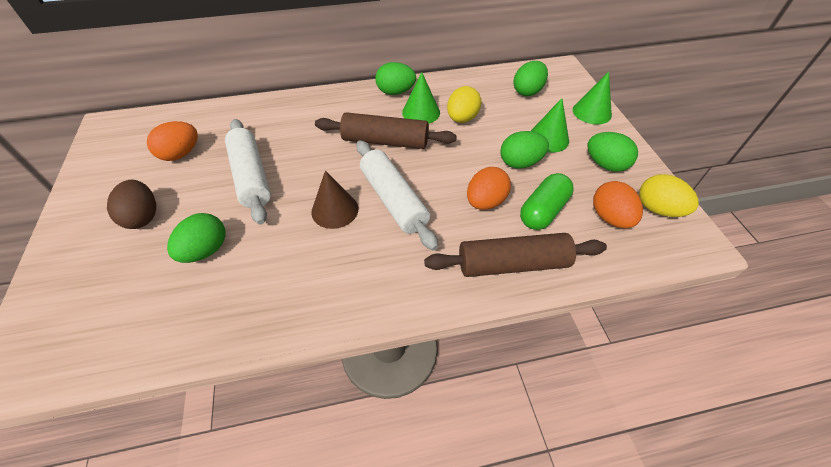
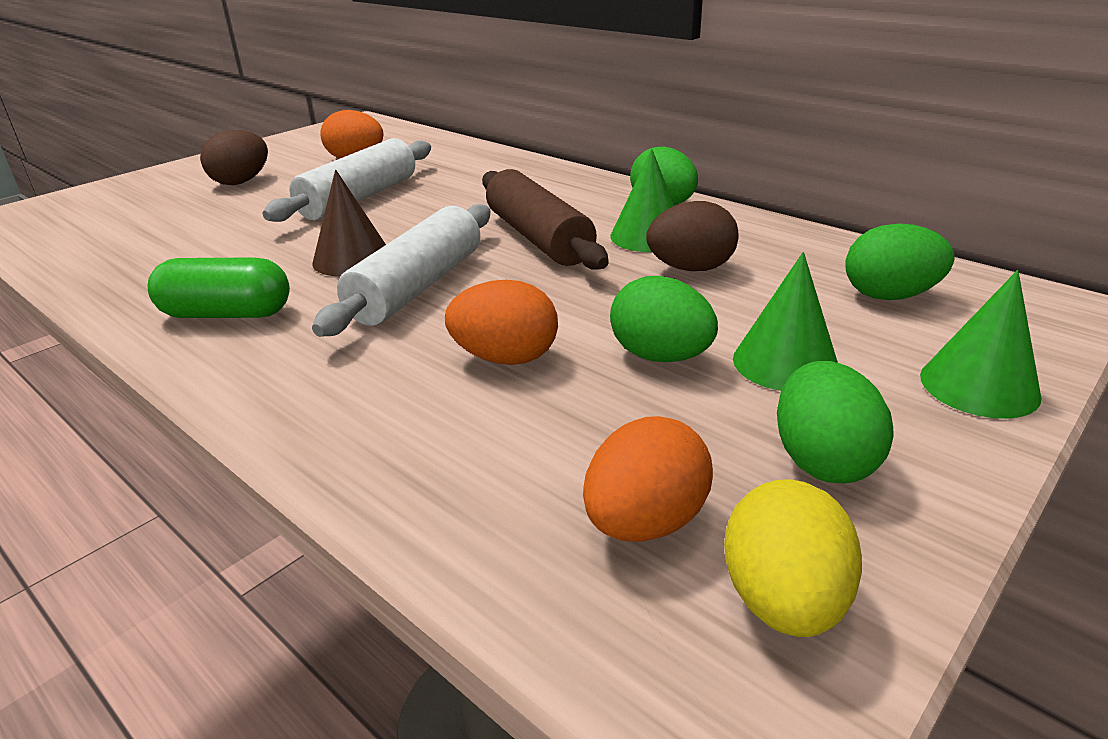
camera: 55 degrees right, 20 degrees down
green egg [167,213,225,263] -> none
brown rolling pin [424,233,607,277] -> none
yellow egg [447,86,482,123] -> brown egg [646,201,739,271]
green capsule [520,173,574,230] -> green capsule moved to [147,257,290,318]

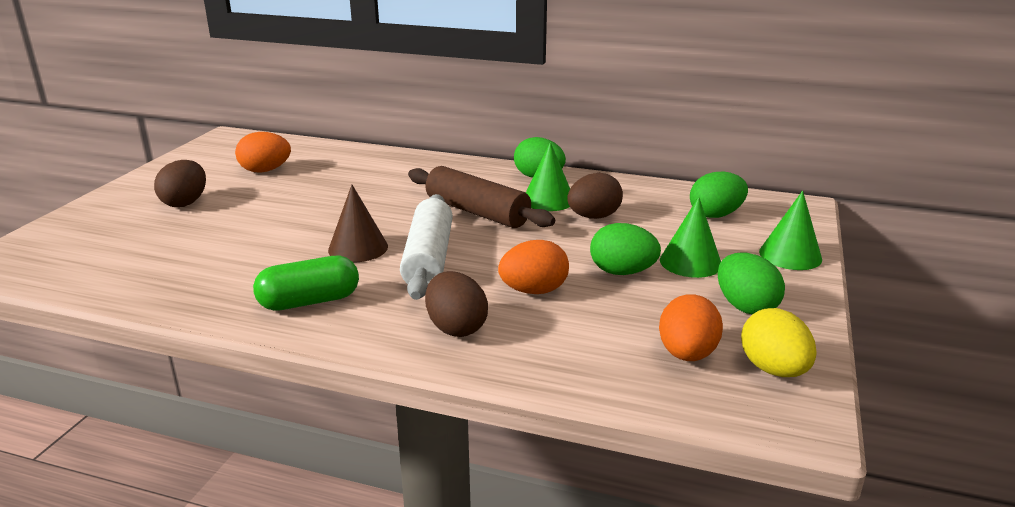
camera: 25 degrees left, 5 degrees down
white rolling pin [263,138,431,222] -> none
none -> brown egg [425,271,488,337]

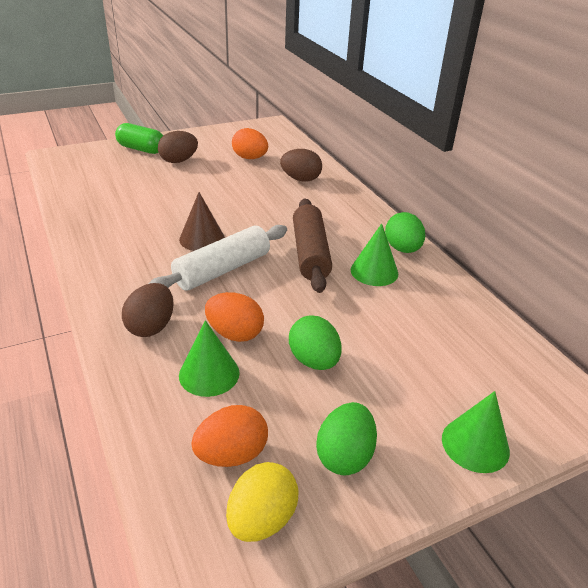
camera: 45 degrees right, 10 degrees up
green capsule [253,256,359,311] -> green capsule moved to [115,123,163,154]
brown egg [567,173,623,219] -> brown egg moved to [280,149,322,182]
green cone [660,197,721,278] -> green cone moved to [179,320,240,397]
green egg [690,171,748,218] -> none

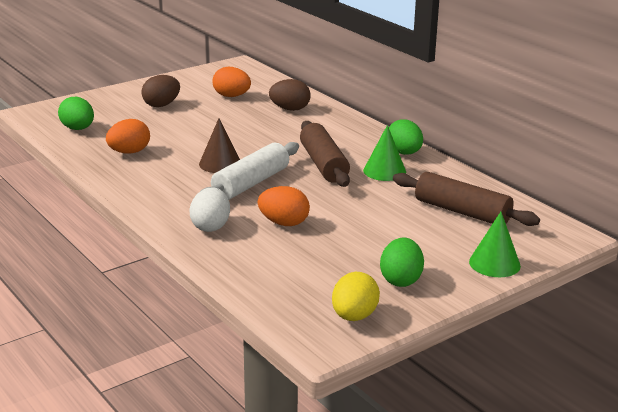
camera: 10 degrees left, 10 degrees down
green capsule [115,123,163,154] -> none
brown egg [122,283,174,337] -> white egg [190,187,230,232]
green cone [179,320,240,397] -> none
orange egg [191,405,268,467] -> orange egg moved to [106,119,150,154]
green egg [289,315,342,370] -> green egg moved to [58,97,94,130]
none -> brown rolling pin [393,172,540,226]

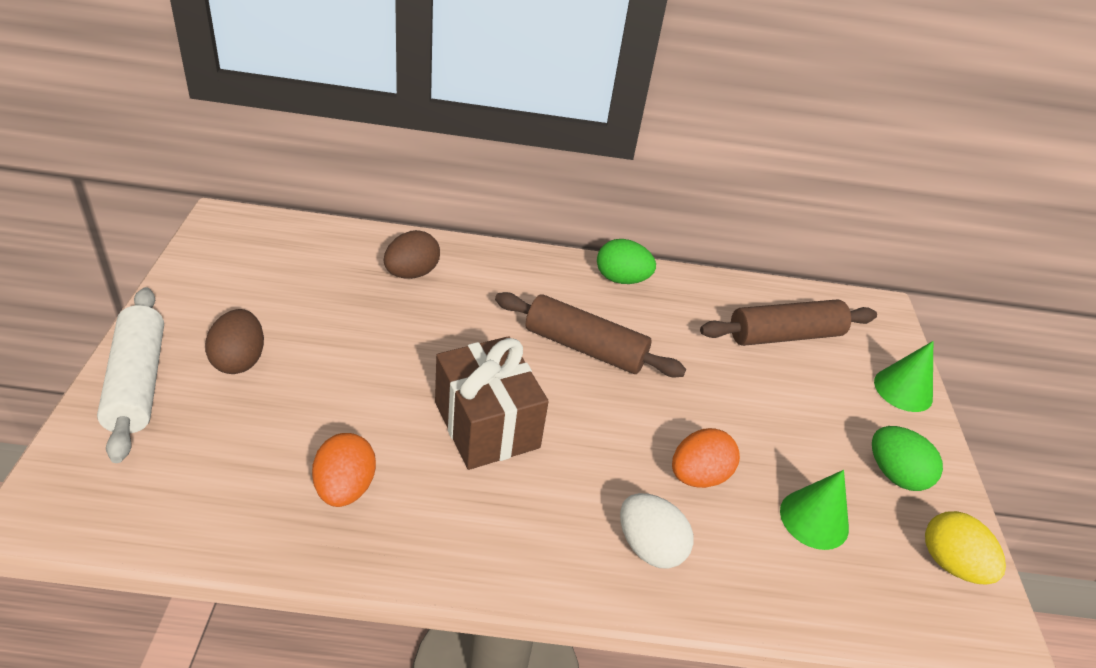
camera: 55 degrees left, 15 degrees up
green egg [58,97,94,130] -> none
brown cone [199,118,240,173] -> brown gift [435,336,549,470]
white rolling pin [201,142,299,200] -> white rolling pin moved to [97,287,164,463]
orange egg [212,67,251,97] -> none
green cone [363,125,406,181] -> green cone moved to [780,470,849,550]

